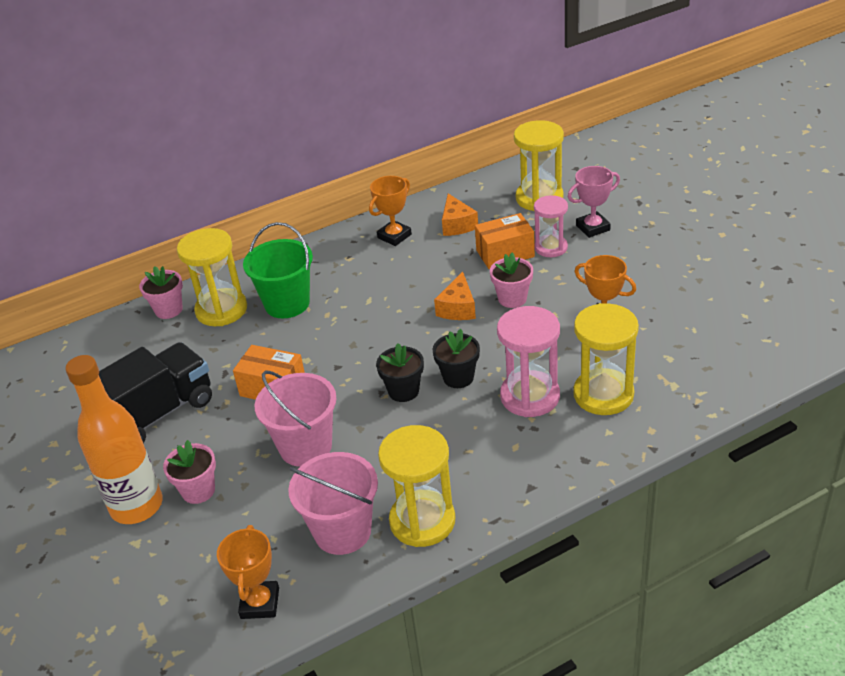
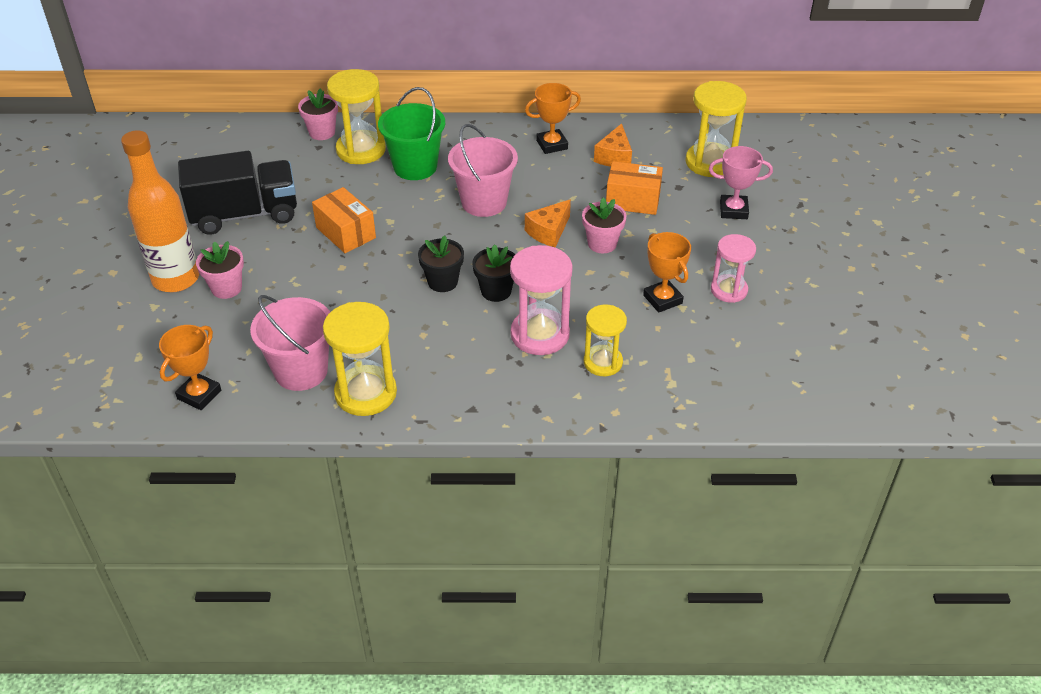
camera: 25 degrees right, 5 degrees up
pink bucket [255,371,337,467] -> pink bucket moved to [448,124,518,217]
pink hourglass [534,195,568,257] -> pink hourglass moved to [711,234,756,303]
yellow hourglass [573,303,639,415] -> yellow hourglass [584,305,627,376], size x0.65

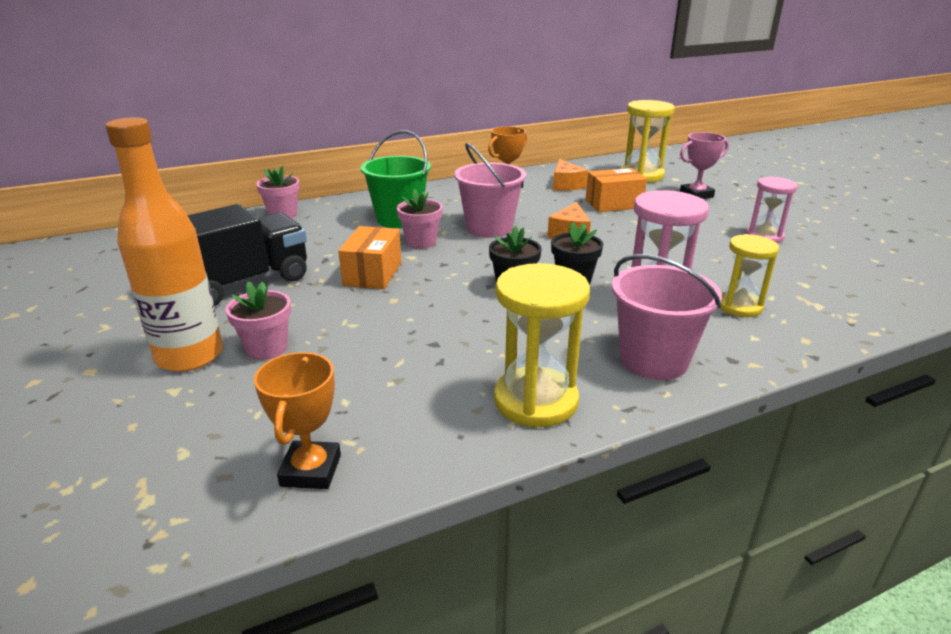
camera: 25 degrees left, 15 degrees down
pink bucket [250,295,330,391] -> pink bucket moved to [612,254,722,380]
orange box [312,187,376,253] -> orange box turned 75 degrees clockwise [338,226,401,289]
yellow hourglass [327,69,386,164] -> none
pink flower pot [582,198,626,253] -> pink flower pot moved to [397,189,443,249]
orange trophy [643,232,691,313] -> none

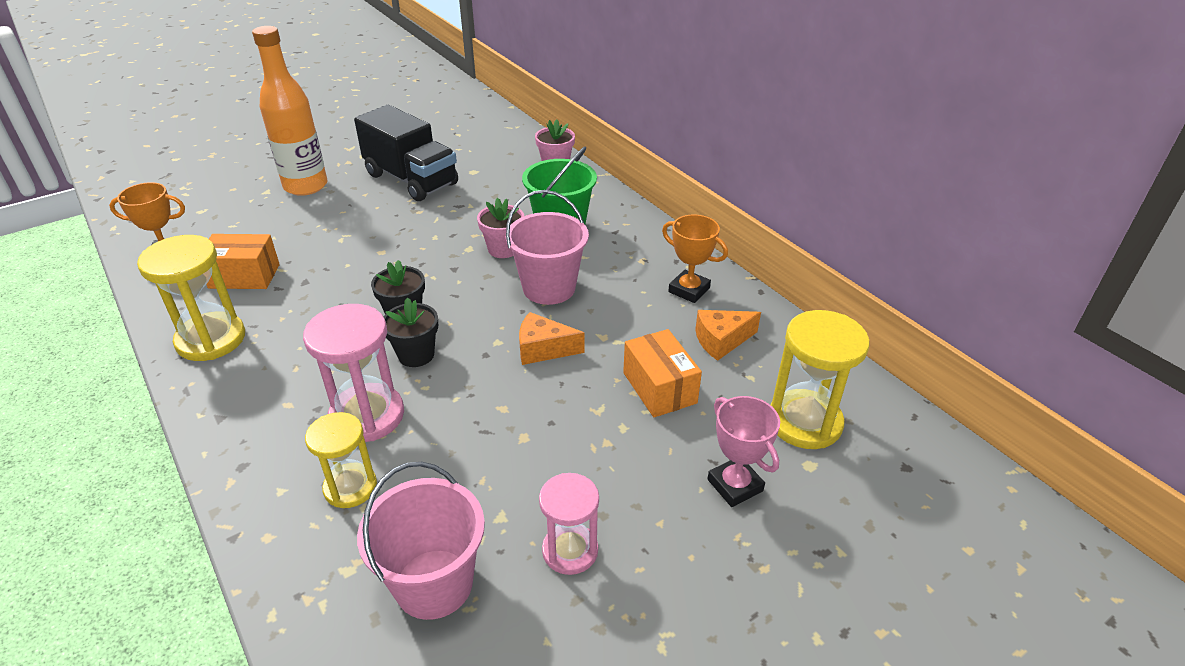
camera: 80 degrees right, 10 degrees up
pink flower pot [226,282,291,360] -> none
orange box [338,226,401,289] -> orange box moved to [206,234,280,289]
pink bucket [612,254,722,380] -> pink bucket moved to [357,462,485,620]

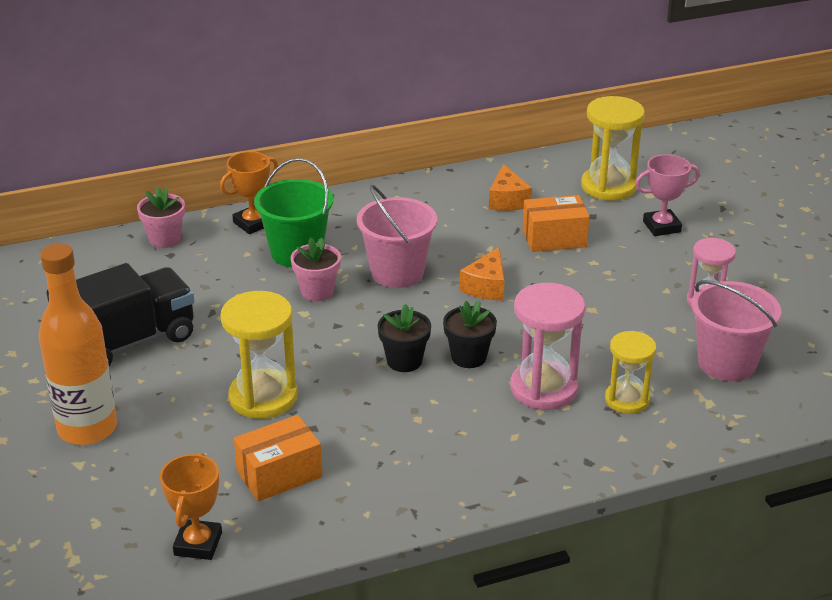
camera: 75 degrees left, 5 degrees down
yellow hourglass [137,235,245,361] -> yellow hourglass moved to [221,291,297,419]
orange box [206,234,280,289] -> orange box turned 45 degrees clockwise [234,415,322,501]
orange trophy [662,214,728,303] -> orange trophy moved to [220,151,278,234]

